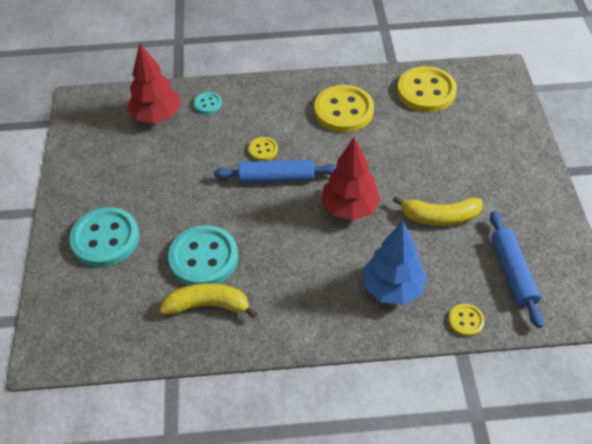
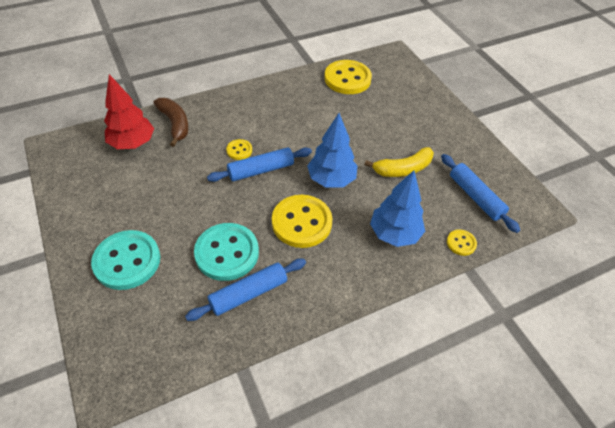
camera: 25 degrees left, 0 degrees up
yellow banana [160,283,258,318] -> blue rolling pin [185,259,306,321]
turquoise button [194,92,222,114] -> brown banana [154,98,189,147]
yellow button [314,85,374,132] -> yellow button moved to [272,195,332,248]
red tree [321,137,381,220] -> blue tree [307,113,358,188]

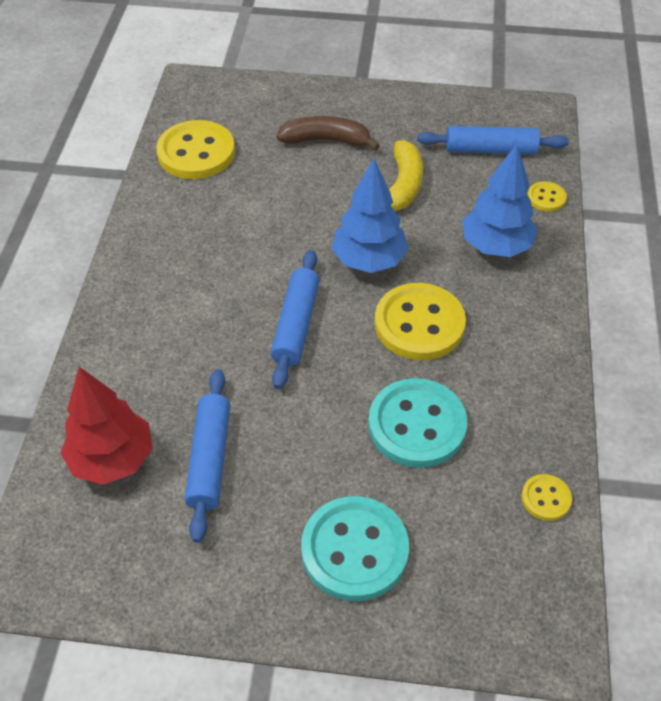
camera: 55 degrees left, 0 degrees up
brown banana [154,98,189,147] -> brown banana moved to [277,116,380,151]
blue rolling pin [185,259,306,321] -> blue rolling pin moved to [185,369,230,543]
yellow button [226,139,252,160] -> yellow button moved to [521,474,572,521]

